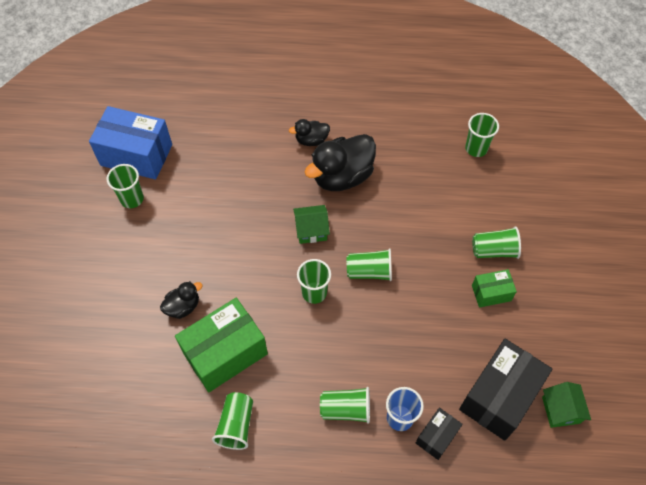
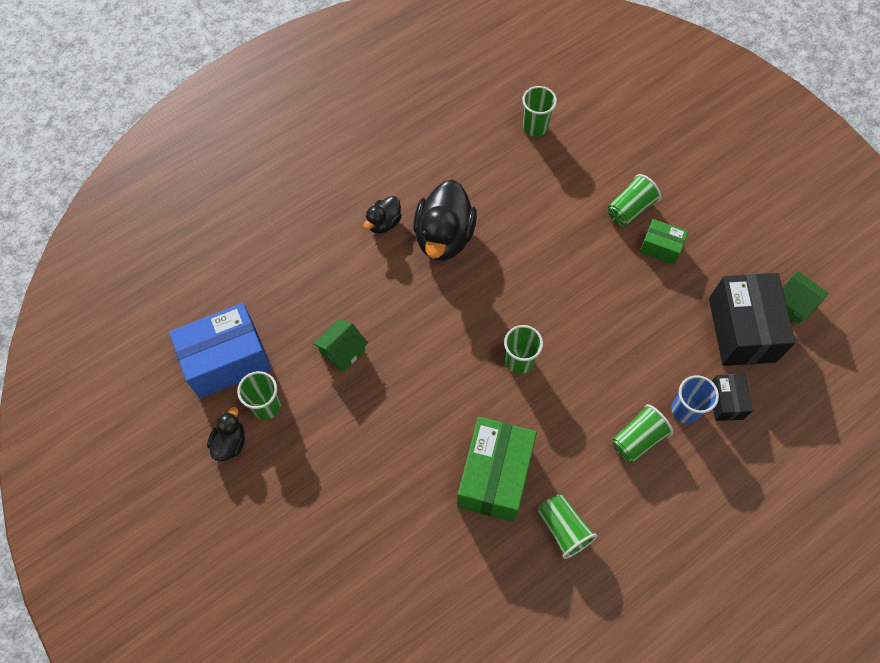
camera: 40 degrees left, 5 degrees up
black duck [160,281,203,319] -> black duck moved to [207,407,245,461]
green house [293,205,330,244] -> green house moved to [313,318,368,372]
green cup [347,248,392,281] -> none
green box [472,269,517,308] -> green box turned 75 degrees clockwise [640,219,688,265]

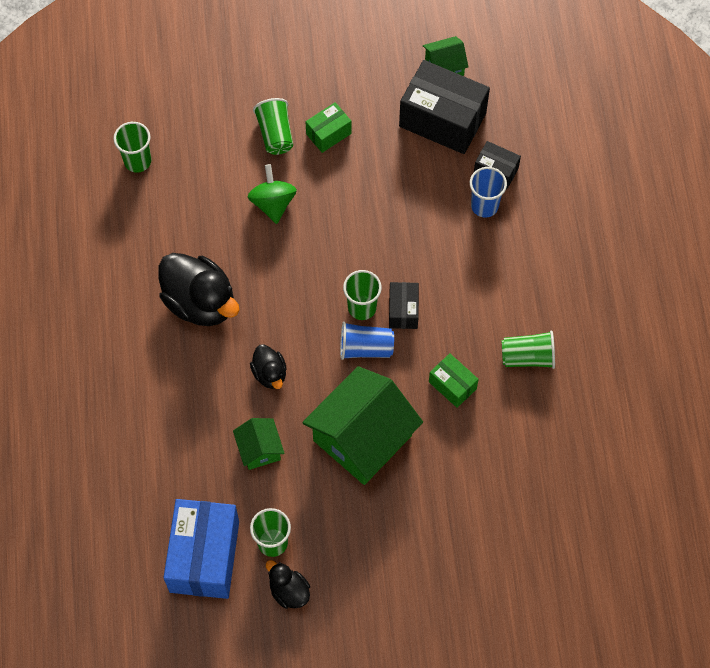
camera: 60 degrees left, 0 degrees up
black duck [364,196,402,234] -> black duck moved to [250,345,287,389]
green box [457,417,537,522] -> green box [429,353,479,408], size x0.51
green cup [612,404,673,462] -> none
none -> green spinning top [248,164,297,224]
none -> green house [302,366,423,485]
none -> blue cup [340,322,394,360]
none -> black box [389,282,419,329]

